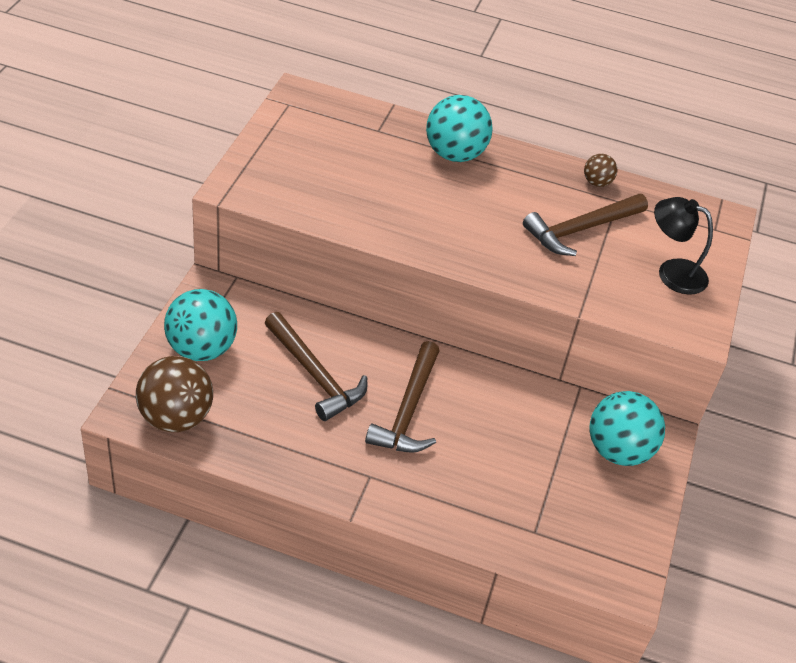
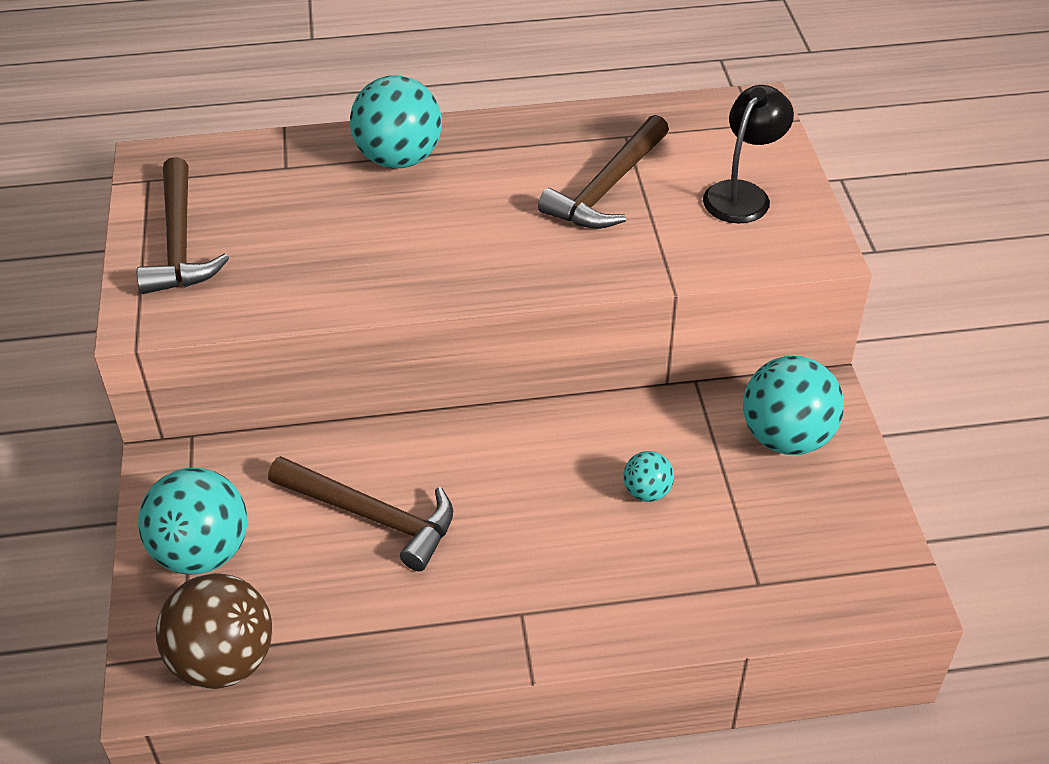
camera: 20 degrees left, 0 degrees up
brown hammer [365,341,440,453] -> brown hammer moved to [137,157,229,294]
brown ball [584,154,618,187] -> none
black lamp [654,197,713,295] -> black lamp turned 120 degrees clockwise [703,85,794,223]
none -> turquoise ball [623,451,674,502]

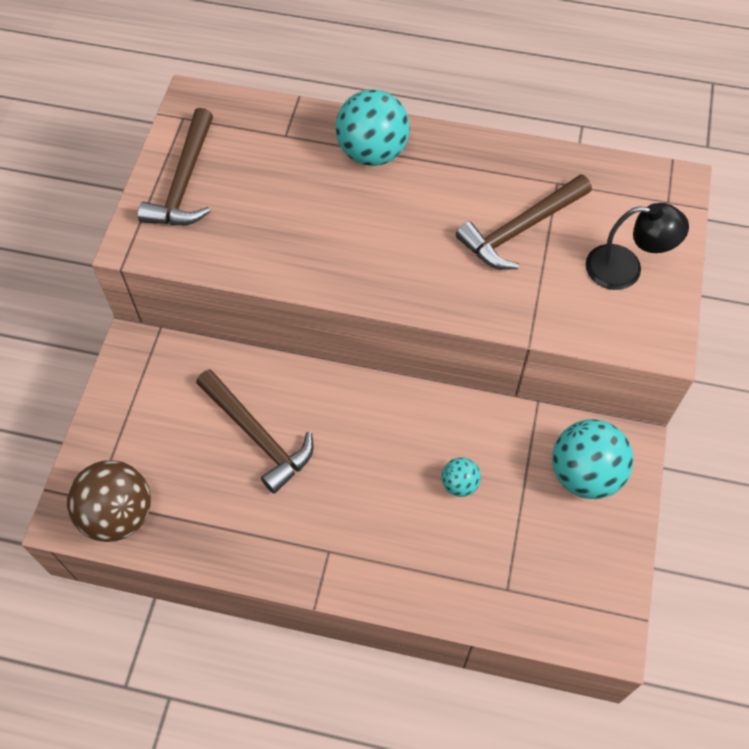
camera: 20 degrees right, 15 degrees up
turquoise ball [138,468,247,575] -> none
black lamp [703,85,794,223] -> black lamp turned 45 degrees clockwise [586,203,689,290]

